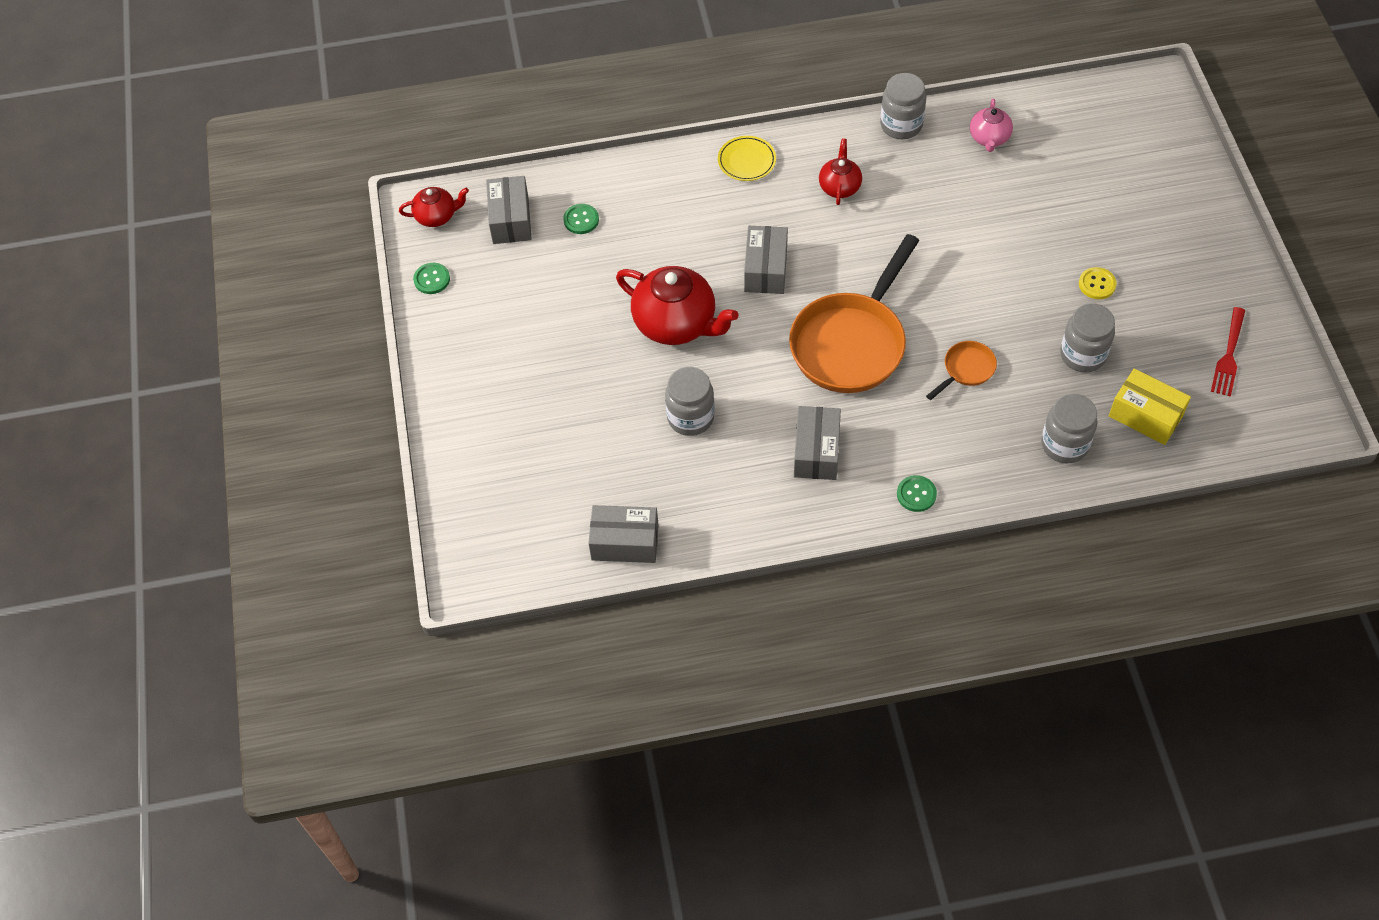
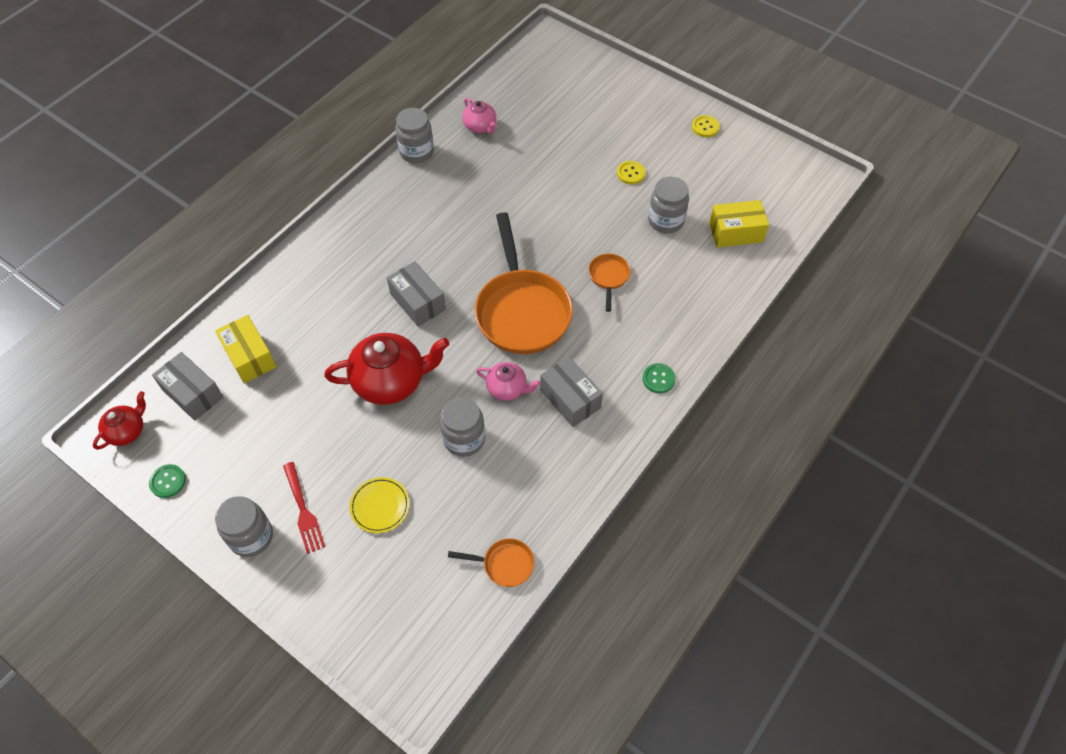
camera: 45 degrees left, 0 degrees up
green button [563,204,599,234] -> yellow box [215,315,276,383]
grey box [588,505,659,563] -> orange pan [448,538,535,587]
yellow plate [718,136,776,181] -> yellow plate moved to [349,477,410,533]
red teapot [819,139,862,205] -> none
grey jar [1041,394,1097,463] -> grey jar moved to [215,496,273,557]
red fork [1211,307,1245,397] -> red fork moved to [283,462,325,554]
none -> pink teapot [476,362,540,401]
none -> yellow button [692,115,720,137]

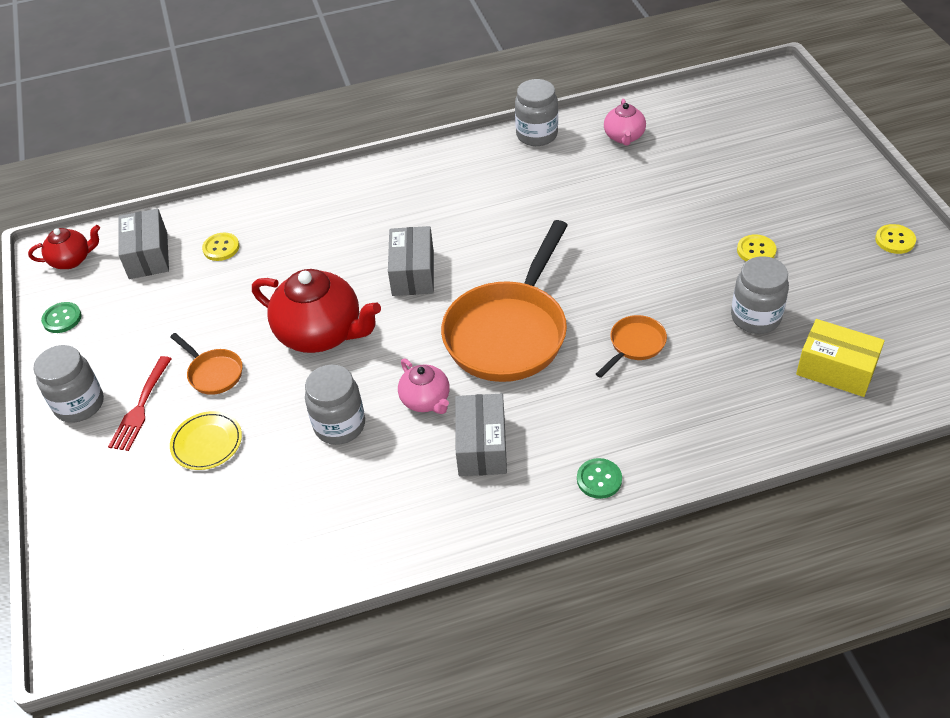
camera: 40 degrees right, 10 degrees down
yellow box [215,315,276,383] -> yellow button [202,233,239,261]
orange pan [448,538,535,587] -> orange pan moved to [170,333,243,395]

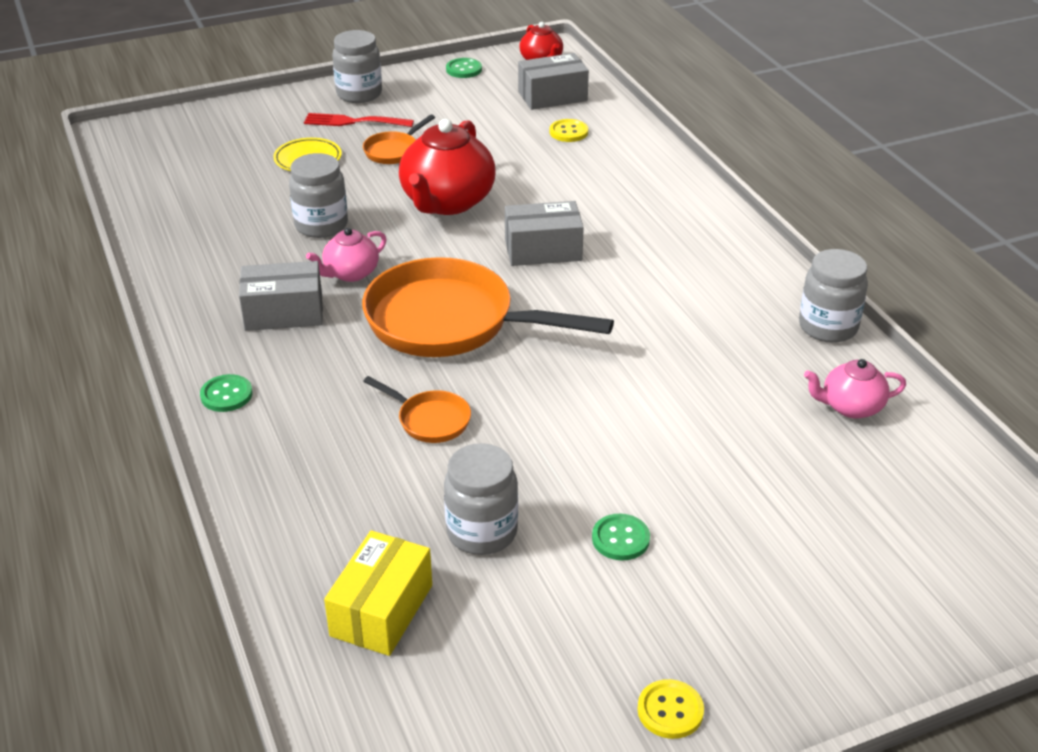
camera: 80 degrees right, 10 degrees down
yellow button [737,234,777,262] -> green button [592,514,650,560]

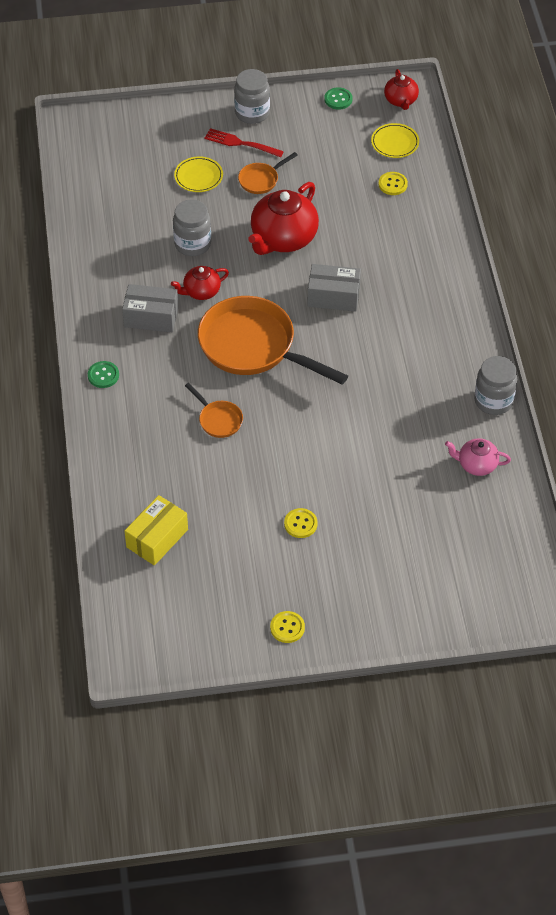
camera: 15 degrees right, 15 degrees up
pink teapot [306,228,387,282] -> red teapot [171,266,229,300]
grey jar [444,443,518,555] -> none
grey box [518,53,589,110] -> yellow plate [371,123,419,158]
green button [592,514,650,560] -> yellow button [284,508,317,538]

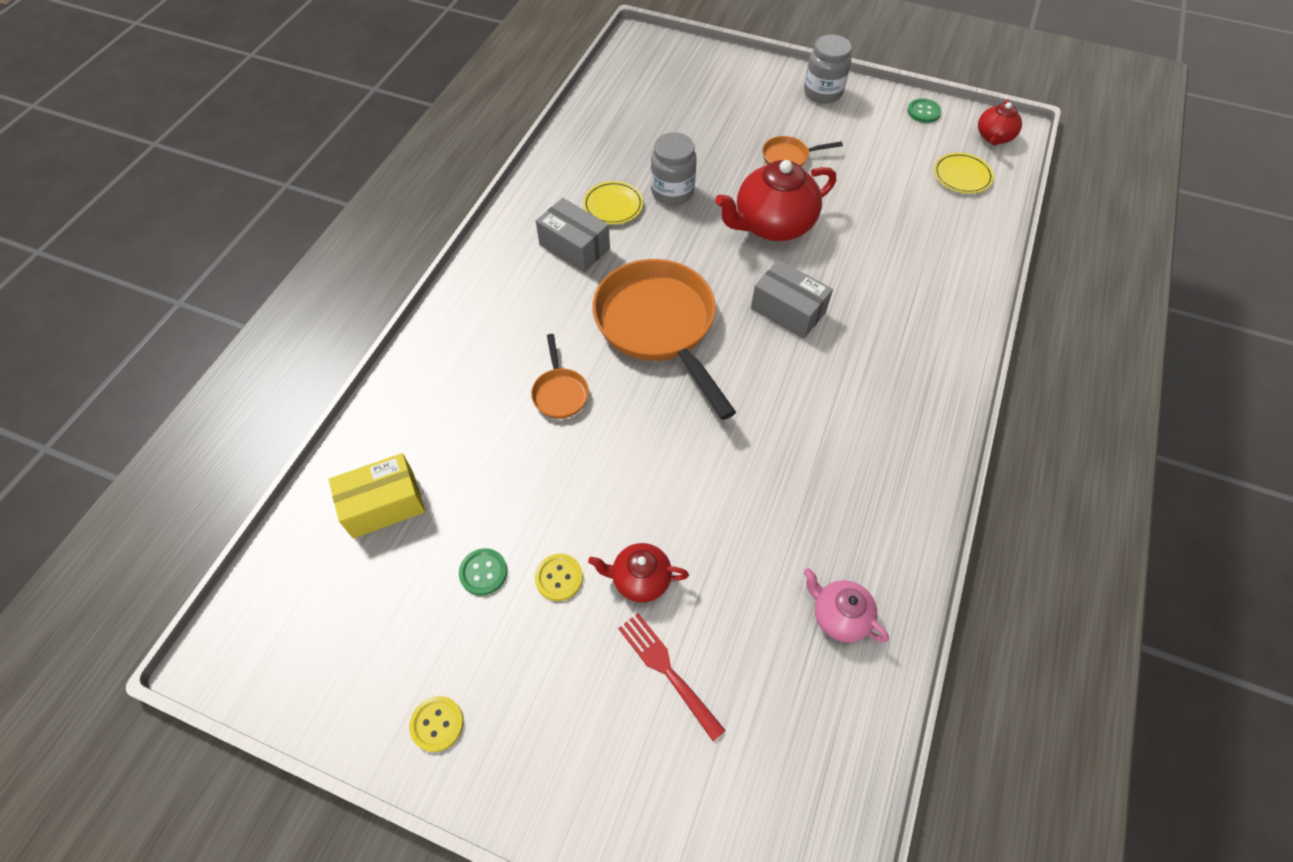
camera: 30 degrees right, 5 degrees up
green button [88,361,119,388] -> green button moved to [459,548,507,596]
red teapot [171,266,229,300] -> red teapot moved to [588,543,689,602]
yellow plate [174,156,223,192] -> yellow plate moved to [583,181,643,224]
red fork [204,128,284,157] -> red fork moved to [618,613,726,741]
yellow button [378,172,408,195] -> none
grey jar [474,356,517,415] -> none

